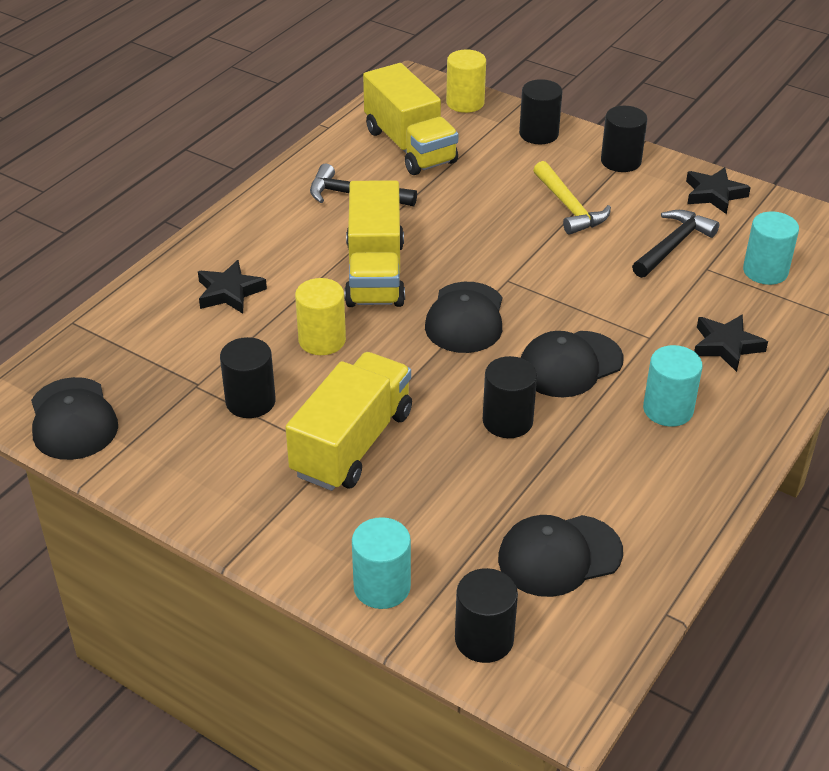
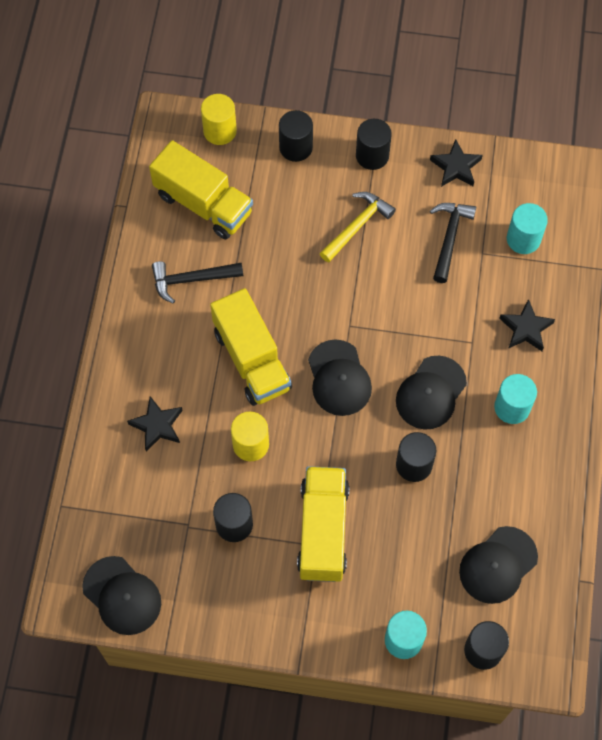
camera: 25 degrees left, 25 degrees up
yellow hammer [533,161,611,235] -> yellow hammer turned 90 degrees counterclockwise [320,192,396,262]

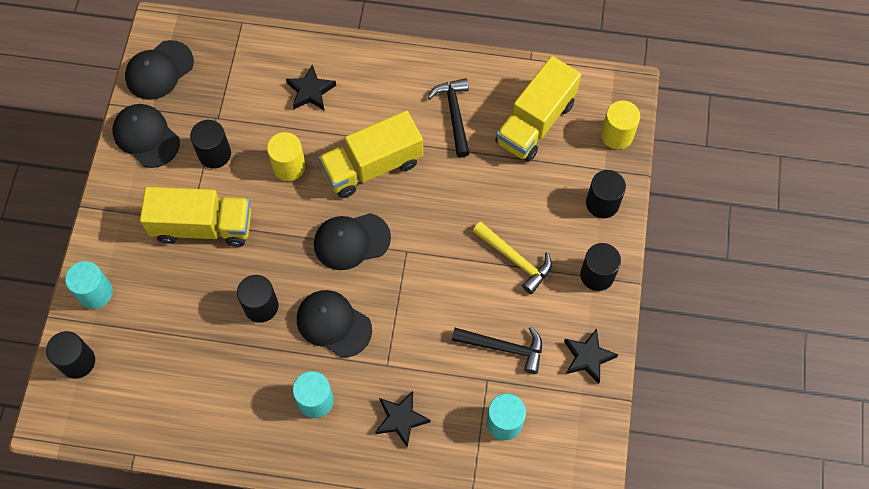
camera: 90 degrees right, 0 degrees up
black cap [459,526,538,604] -> black cap moved to [113,104,180,168]

